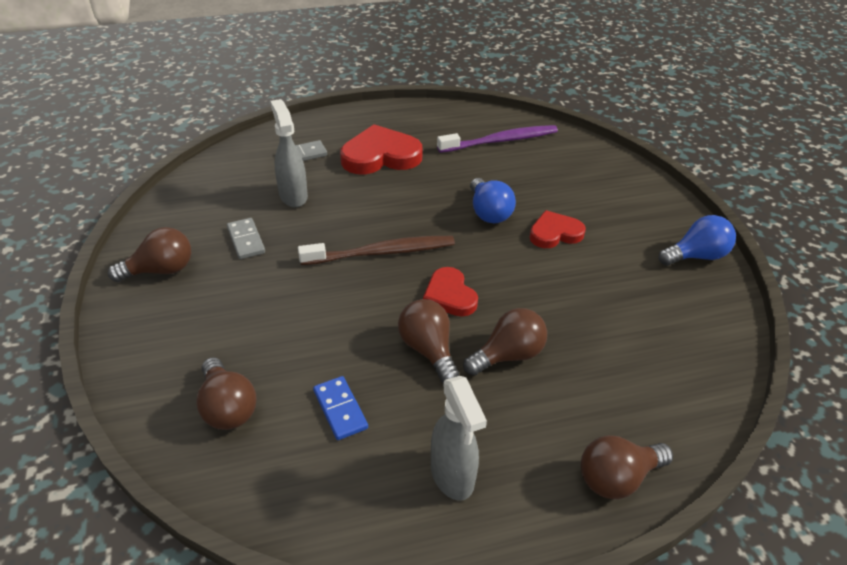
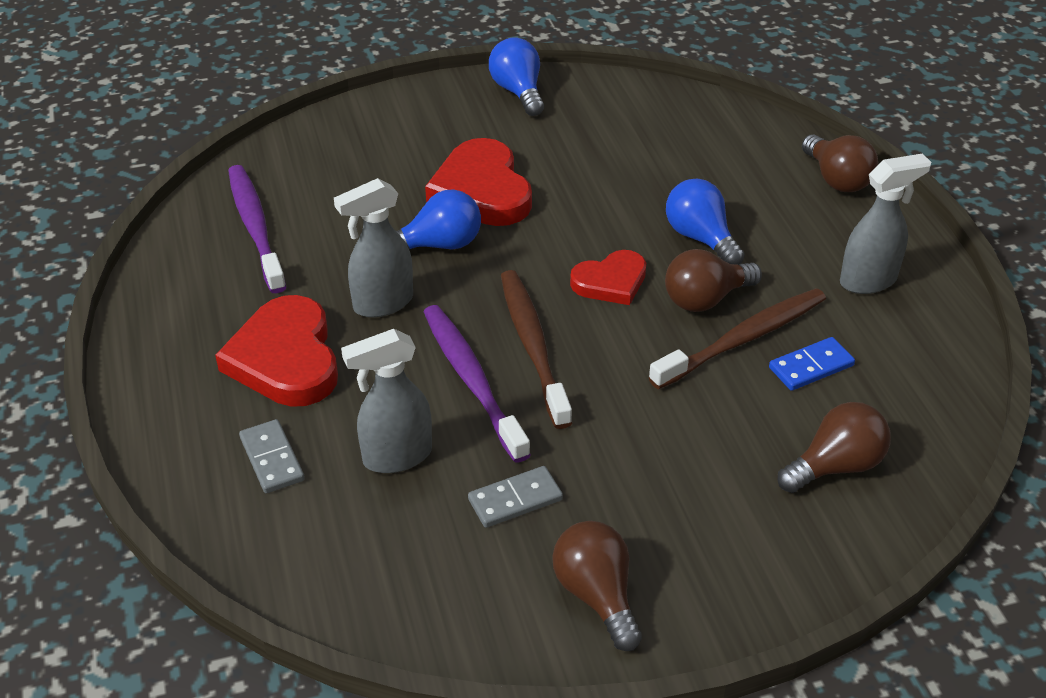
camera: 90 degrees left, 0 degrees up
brown light bulb [463,308,547,376] -> blue light bulb [666,178,745,264]
red heart [529,210,586,248] -> red heart [425,138,532,226], size x1.63
none -> grey spray bottle [334,178,413,318]
none -> purple toothbrush [423,305,531,463]
none -> brown toothbrush [649,288,826,389]

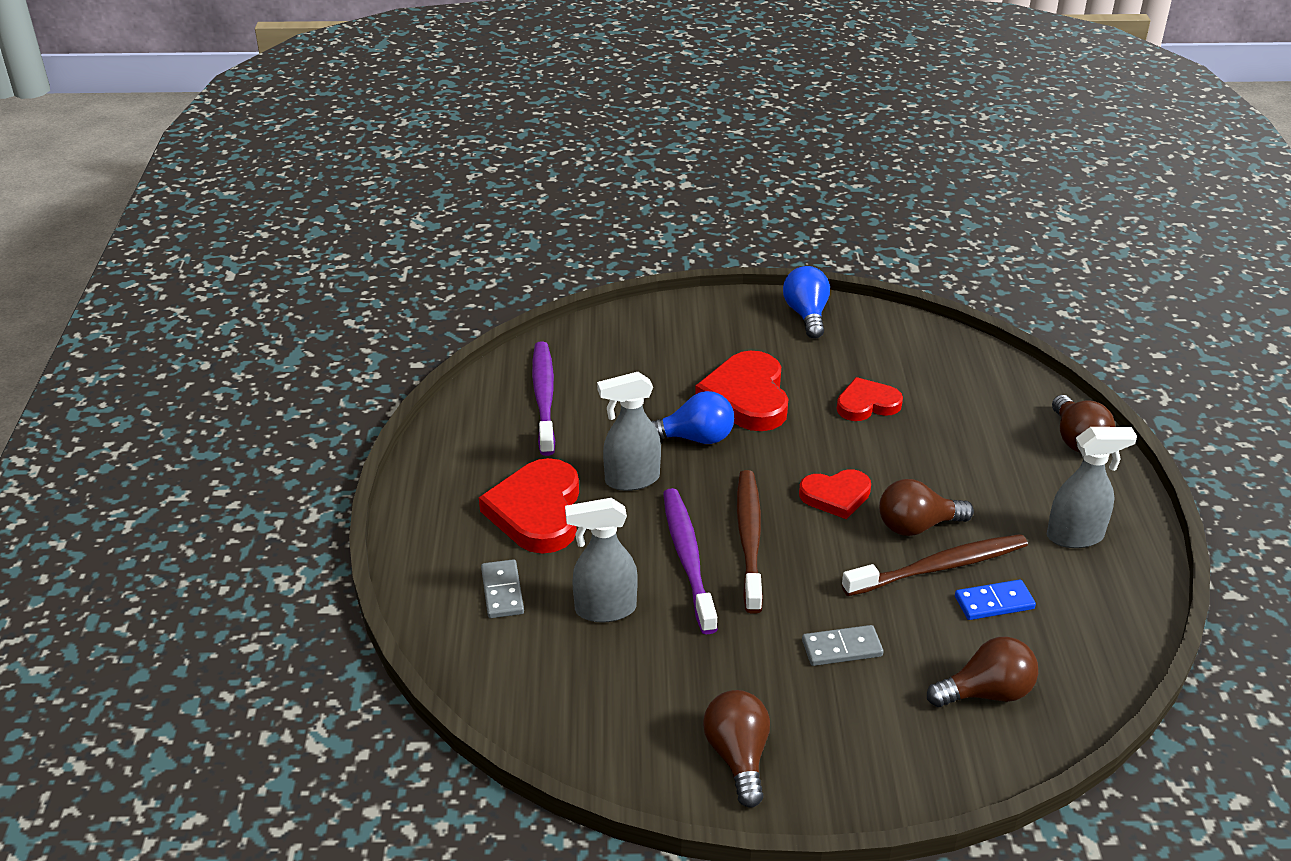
camera: 15 degrees right, 5 degrees down
grey domino [468,466,563,528] -> grey domino moved to [802,625,884,666]
blue light bulb [666,178,745,264] -> none
none -> red heart [837,377,903,421]

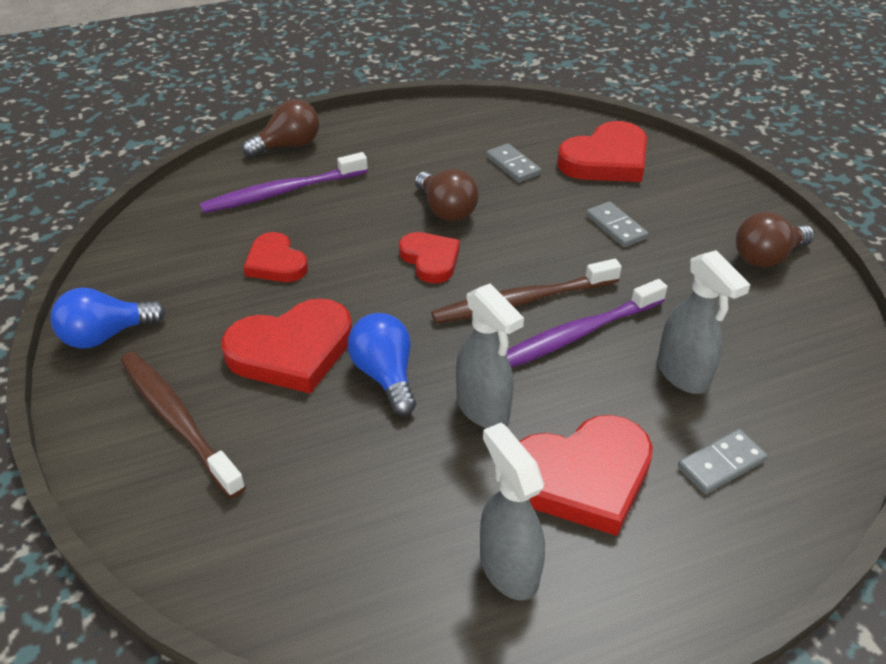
camera: 110 degrees left, 5 degrees up
purple toothbrush [532,341,555,456] -> purple toothbrush moved to [200,152,368,213]
brown toothbrush [842,534,1028,596] -> brown toothbrush moved to [121,352,246,498]
brown light bulb [927,637,1038,707] -> red heart [557,121,647,182]
blue domino [955,580,1036,620] -> grey domino [486,143,541,182]
grey spray bottle [1047,427,1137,548] -> grey spray bottle moved to [480,423,545,600]

